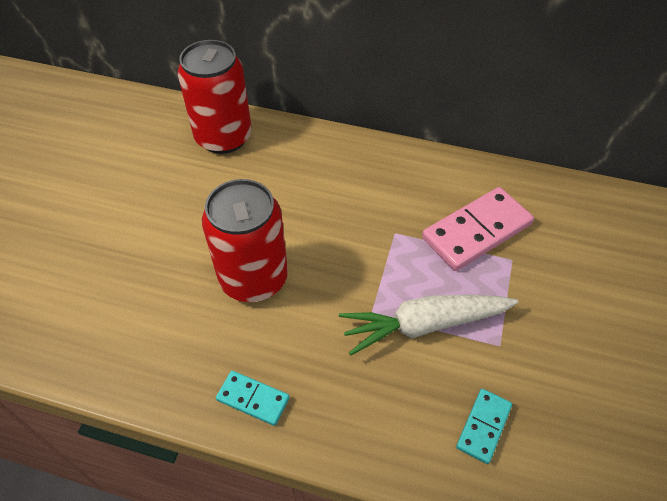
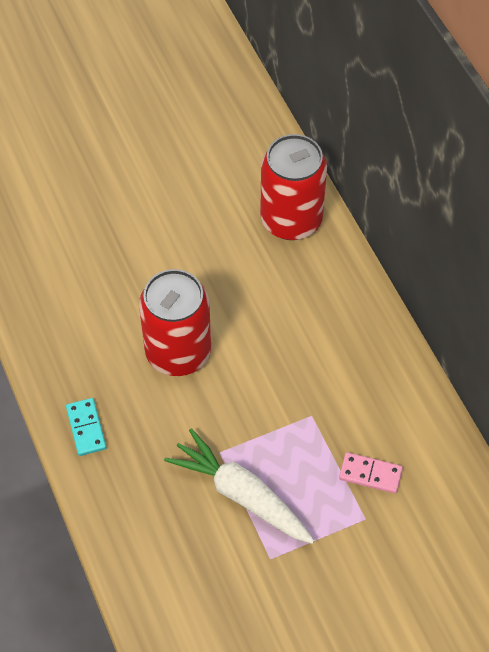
camera: 50 degrees right, 5 degrees up
pink domino [422,187,534,271] -> pink domino [339,452,403,494], size x0.53
turquoise domino [456,389,512,464] -> none

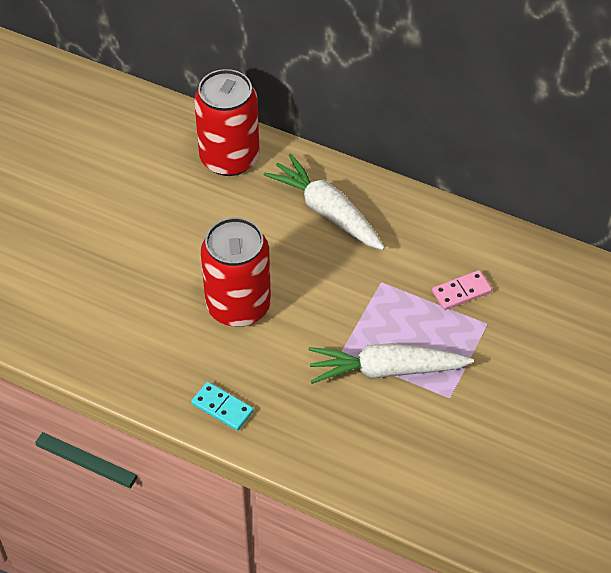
camera: 40 degrees left, 5 degrees down
none -> white carrot [264,153,385,250]

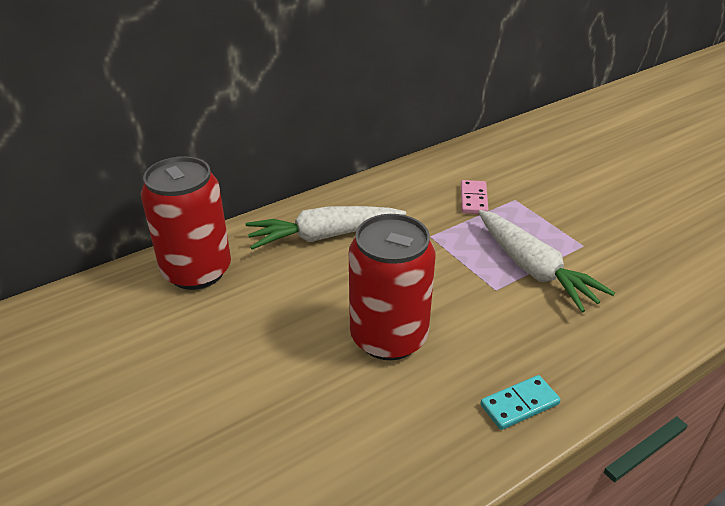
camera: 60 degrees left, 15 degrees down
white carrot [309,343,474,384] -> white carrot turned 60 degrees counterclockwise [479,210,615,312]

